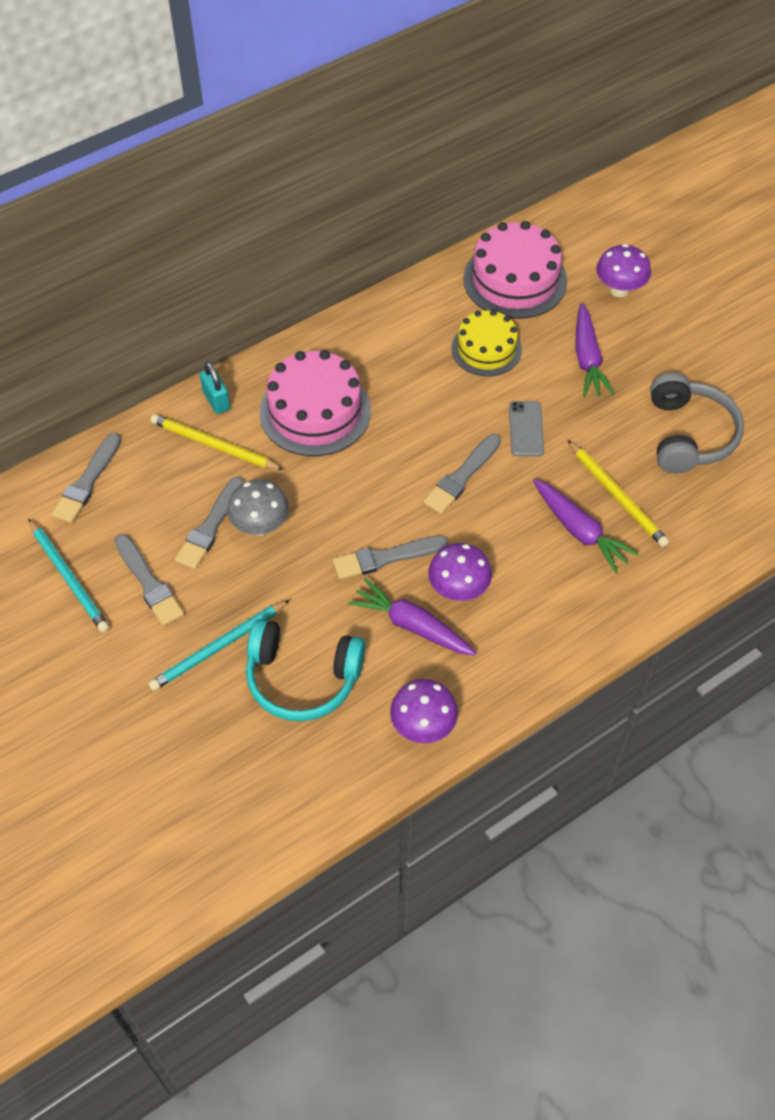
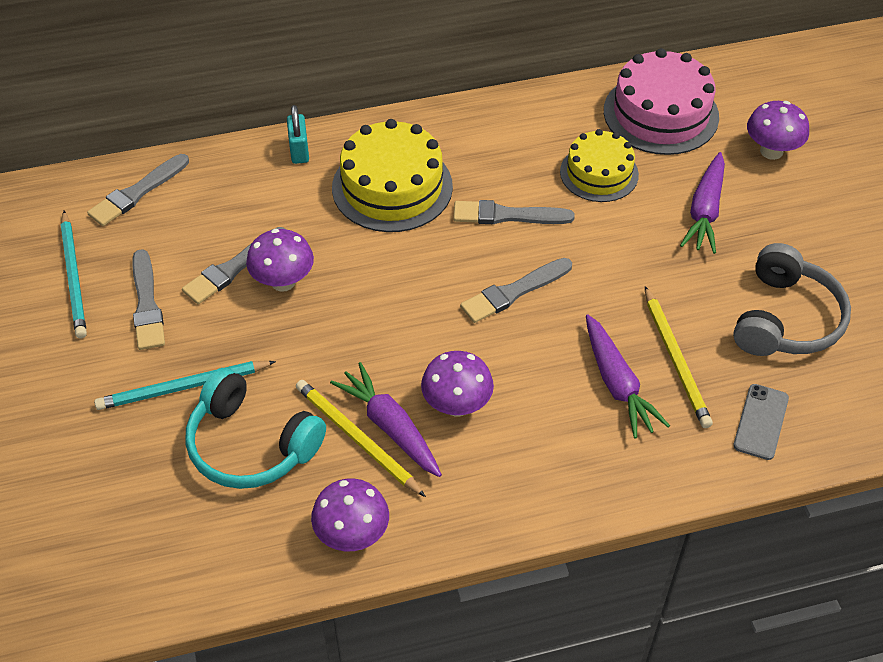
camera: 20 degrees right, 5 degrees down
yellow pencil [150,414,284,470] -> yellow pencil moved to [296,380,426,497]
grey mushroom [227,480,289,536] -> purple mushroom [246,229,314,292]
pink cake [260,350,371,456] -> yellow cake [332,119,453,232]
grey brush [333,535,448,580] -> grey brush moved to [453,200,575,224]
grey phone [509,401,544,456] -> grey phone moved to [733,384,789,460]

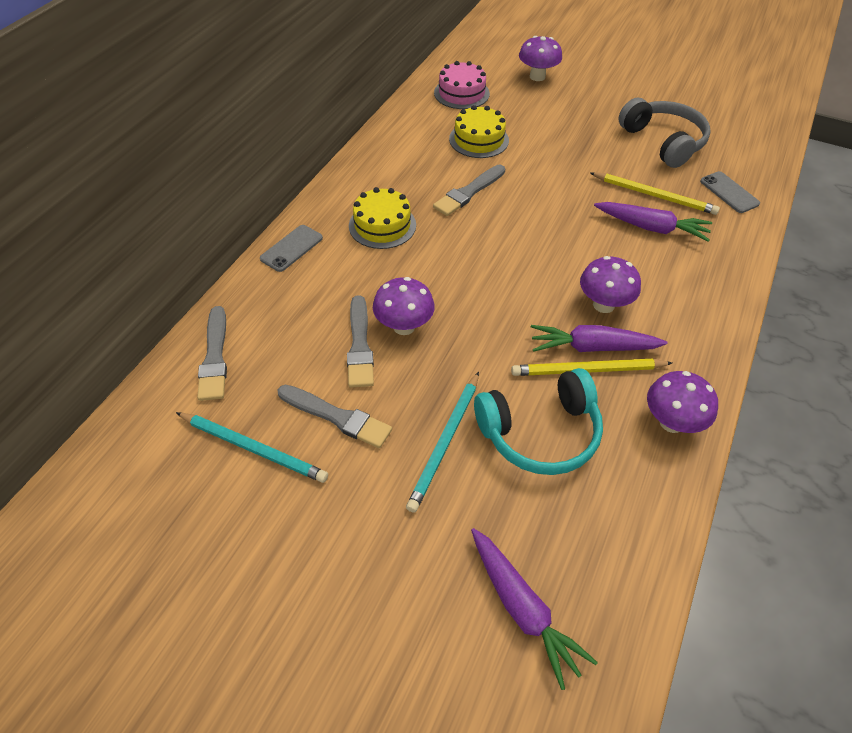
camera: 50 degrees left, 0 degrees up
turquoise padlock [287,105,309,164] -> grey phone [260,225,323,272]
yellow cake [332,119,453,232] -> yellow cake [349,187,416,249], size x0.66
grey brush [460,258,572,323] -> none
pink cake [604,48,719,155] -> pink cake [434,61,490,109], size x0.66
purple carrot [680,152,725,254] -> purple carrot moved to [471,528,598,690]

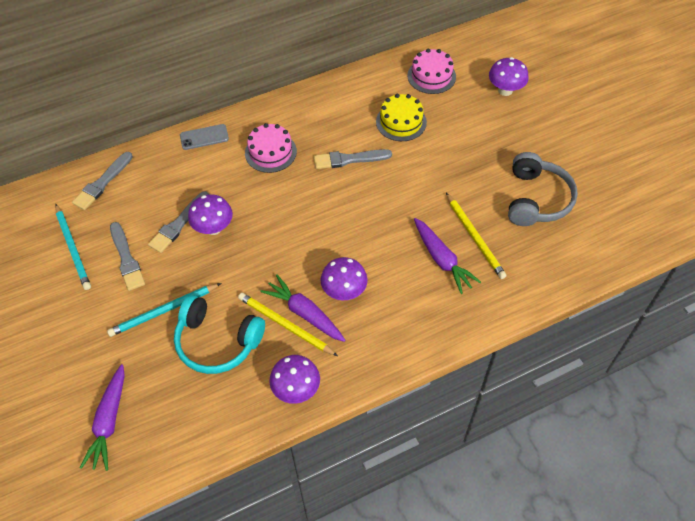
camera: 40 degrees right, 5 degrees up
yellow cake [349,187,416,249] -> pink cake [245,123,297,173]
grey phone [700,171,760,213] -> none

